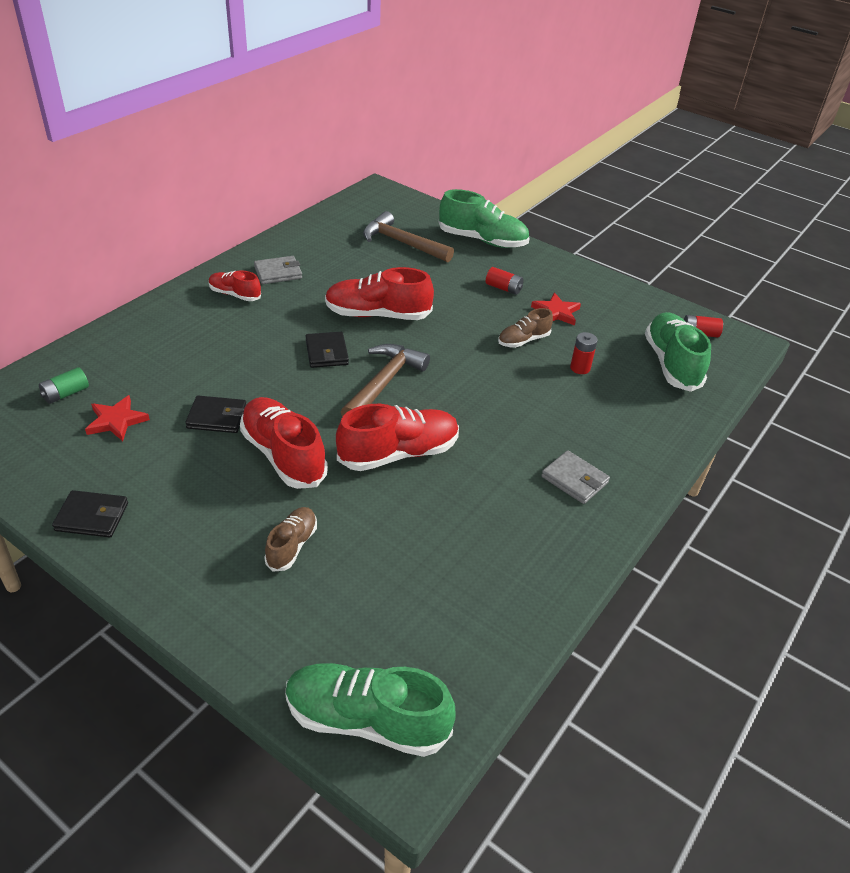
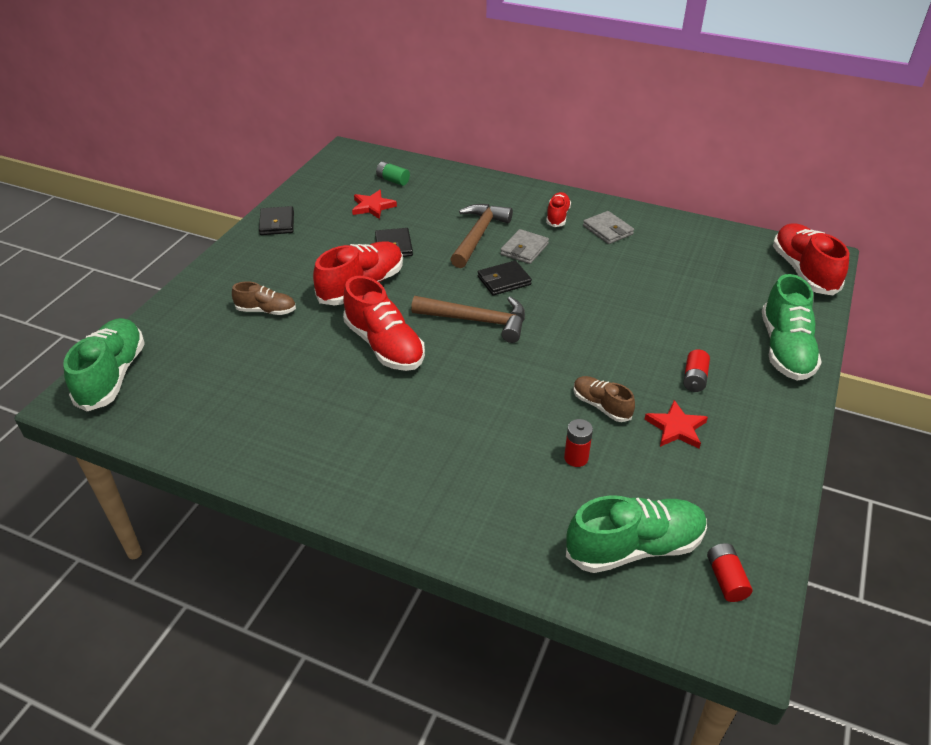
camera: 80 degrees right, 0 degrees up
red shoe [325,267,434,320] -> red shoe moved to [773,223,849,296]
brown hammer [363,211,454,262] -> brown hammer moved to [450,204,513,268]
grey wallet [541,450,610,504] -> grey wallet moved to [500,229,549,264]

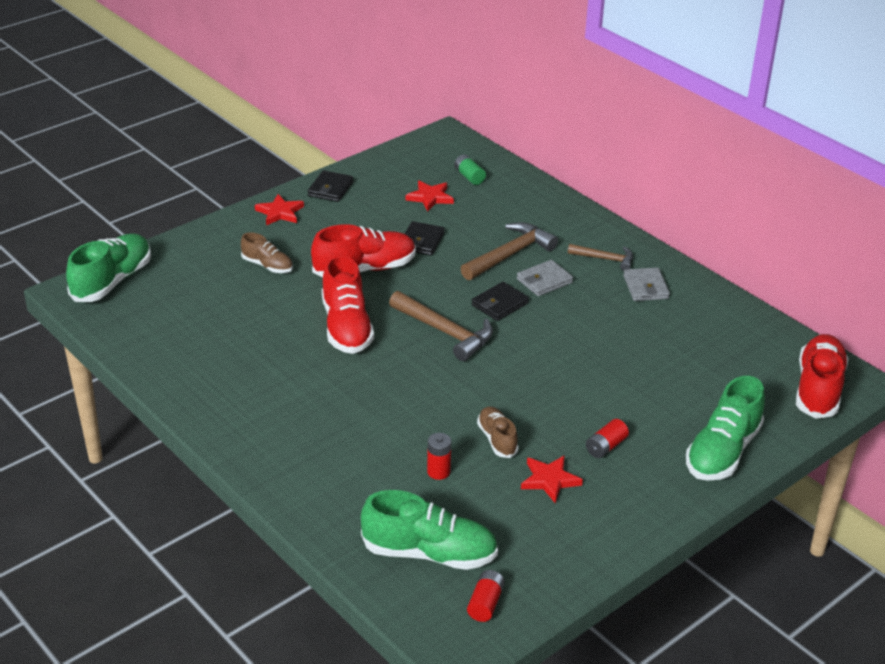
camera: 25 degrees right, 5 degrees down
black wallet [478,261,532,295] -> black wallet turned 45 degrees counterclockwise [471,282,529,321]
red shoe [546,192,571,227] -> brown hammer [568,244,633,271]
none -> red star [255,194,304,225]

